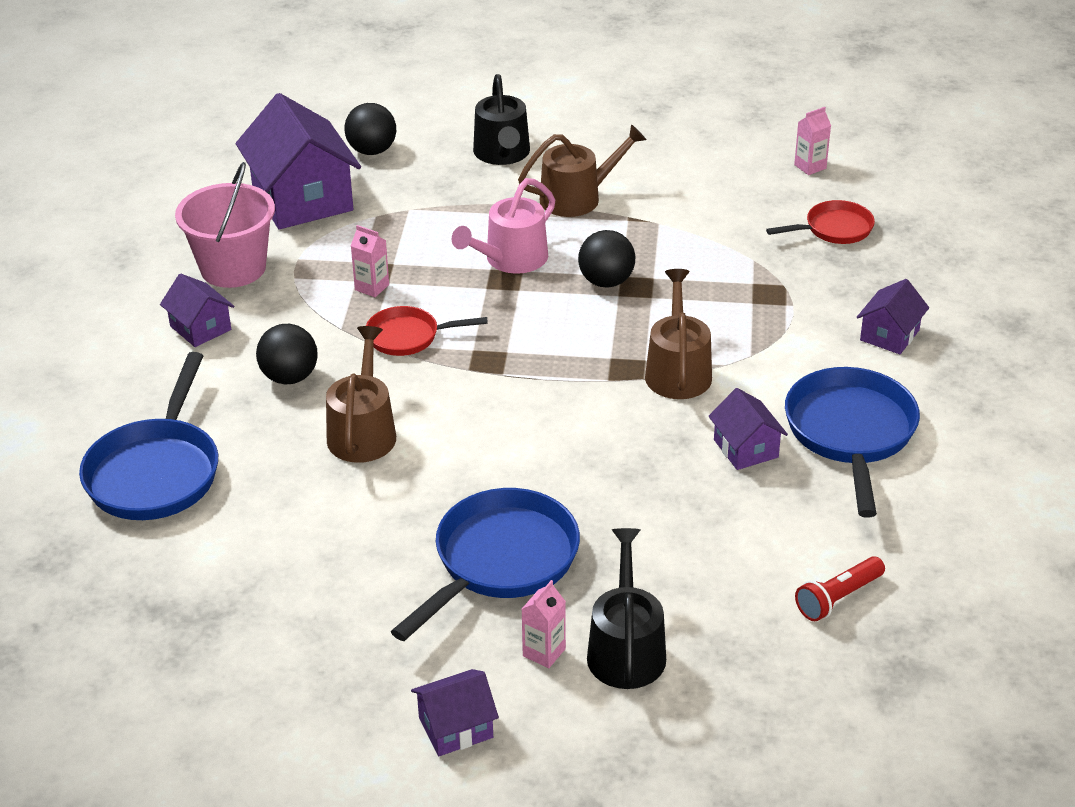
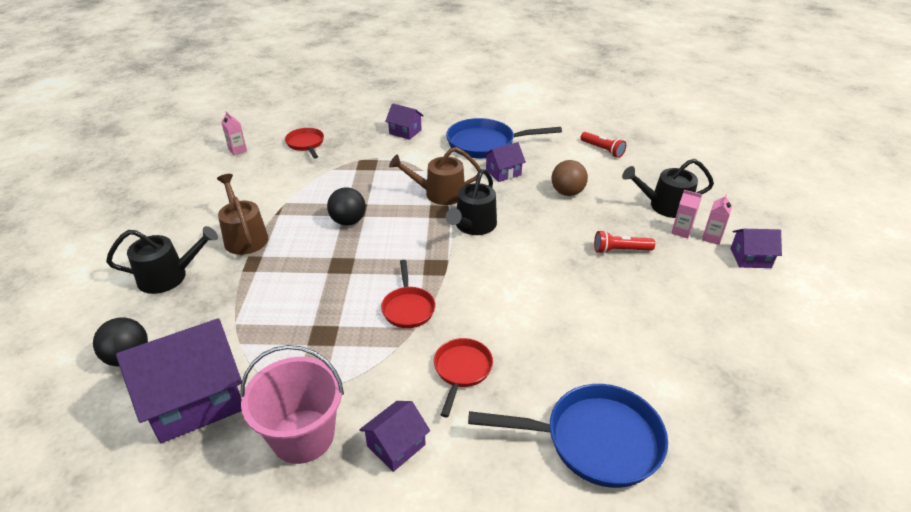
camera: 95 degrees left, 0 degrees up
black ball [256,324,318,384] -> red pan [434,338,493,417]
brown watering can [326,326,396,463] -> none
pink carton [351,225,389,297] -> pink carton moved to [702,194,732,245]
blue pan [391,488,580,641] -> red flashlight [594,230,655,254]
purple house [411,669,499,756] -> purple house turned 60 degrees counterclockwise [731,229,782,268]
pink watering can [452,178,555,274] -> none
none -> black watering can [446,169,497,235]
none -> brown ball [551,160,588,196]

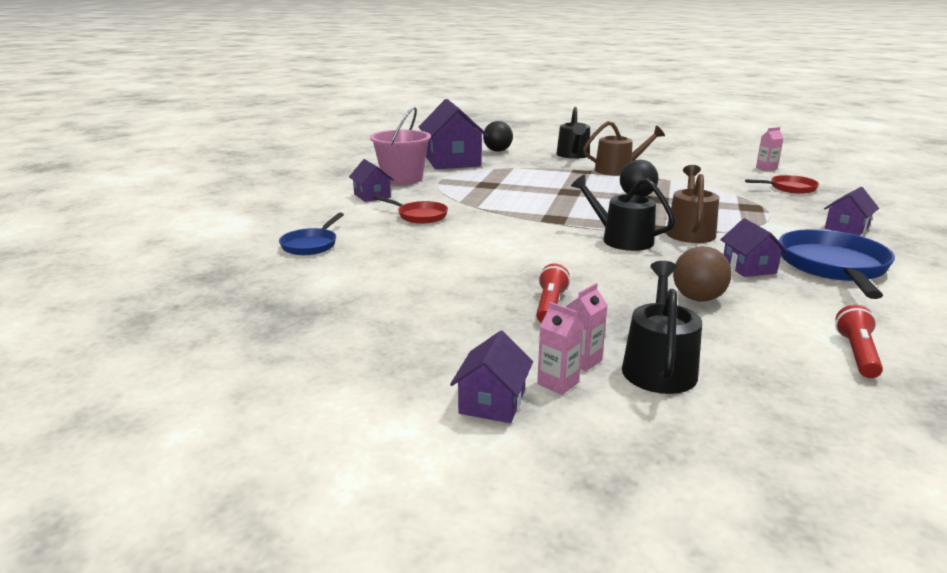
camera: 105 degrees right, 15 degrees down
red pan [381,260,436,328] -> none
blue pan [468,384,668,488] -> blue pan [279,213,344,255], size x0.57
red flashlight [581,132,626,158] -> red flashlight turned 135 degrees clockwise [835,305,883,378]

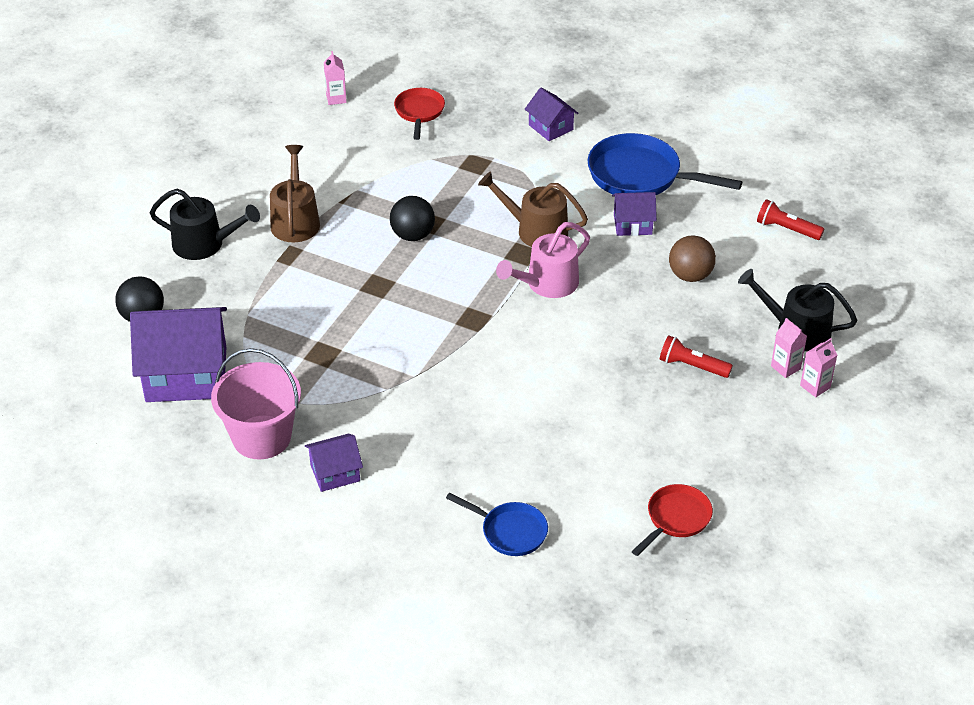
camera: 80 degrees left, 20 degrees up
red pan [373,195,448,224] -> red pan moved to [632,484,713,556]
purple house [450,331,533,423] -> none
black watering can [571,175,675,251] -> pink watering can [496,222,590,298]

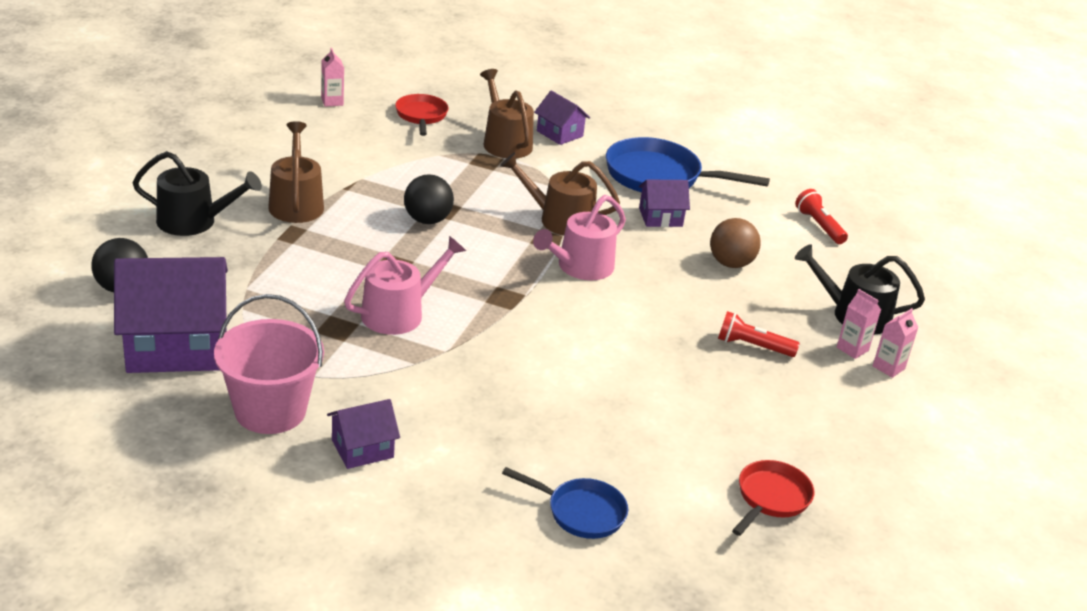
camera: 10 degrees left, 10 degrees down
red flashlight [757,199,824,240] -> red flashlight turned 45 degrees clockwise [795,189,848,244]
none -> pink watering can [344,236,466,335]
none -> brown watering can [480,69,534,158]

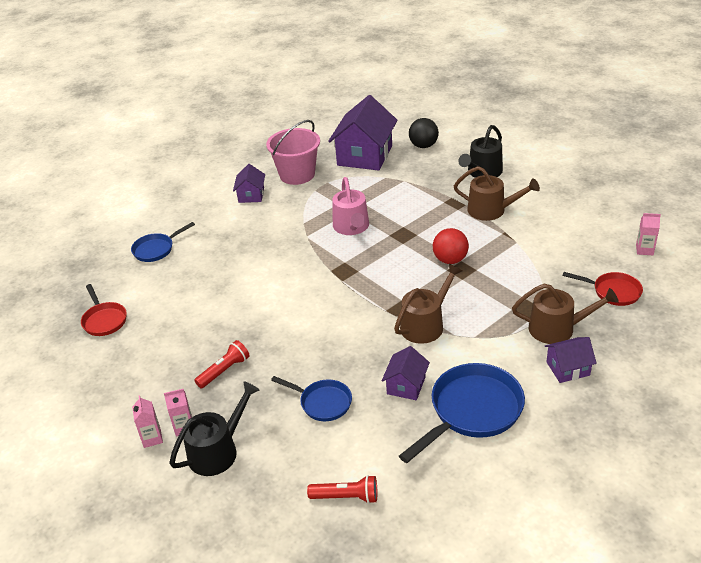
camera: 125 degrees right, 5 degrees up
black ball [404,174,454,224] -> red ball [433,228,469,264]
pink watering can [533,195,626,280] -> none
brown ball [710,218,761,268] -> blue pan [271,376,352,421]

